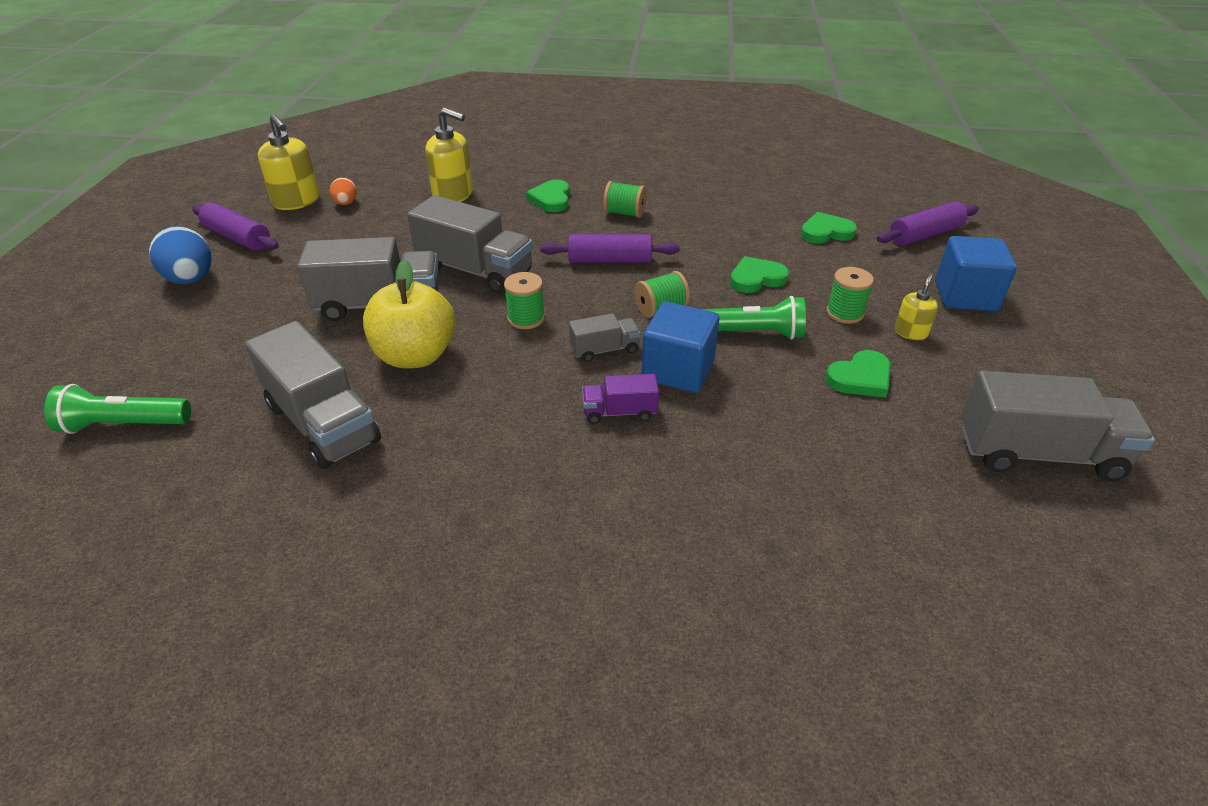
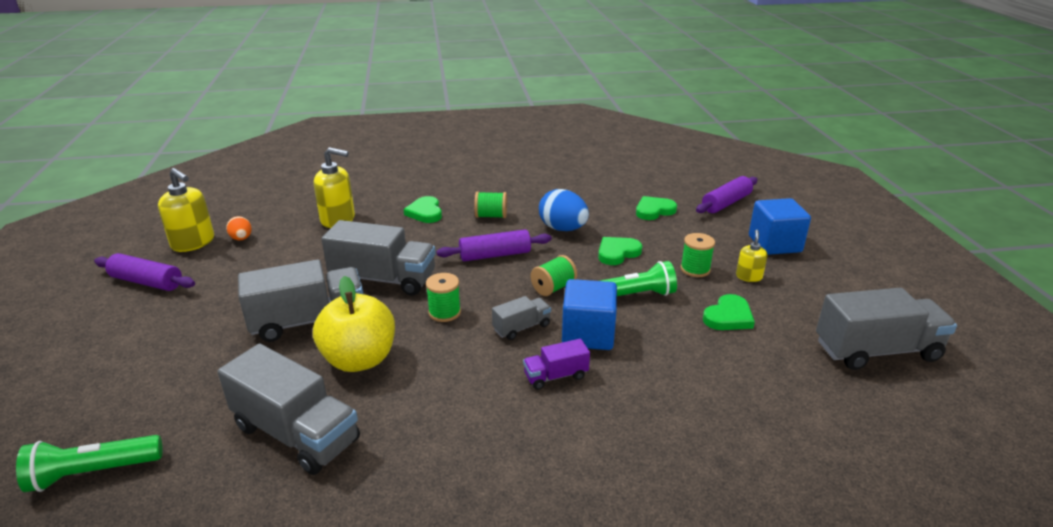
camera: 15 degrees left, 10 degrees down
blue egg [149,226,212,284] -> blue egg moved to [539,189,589,231]

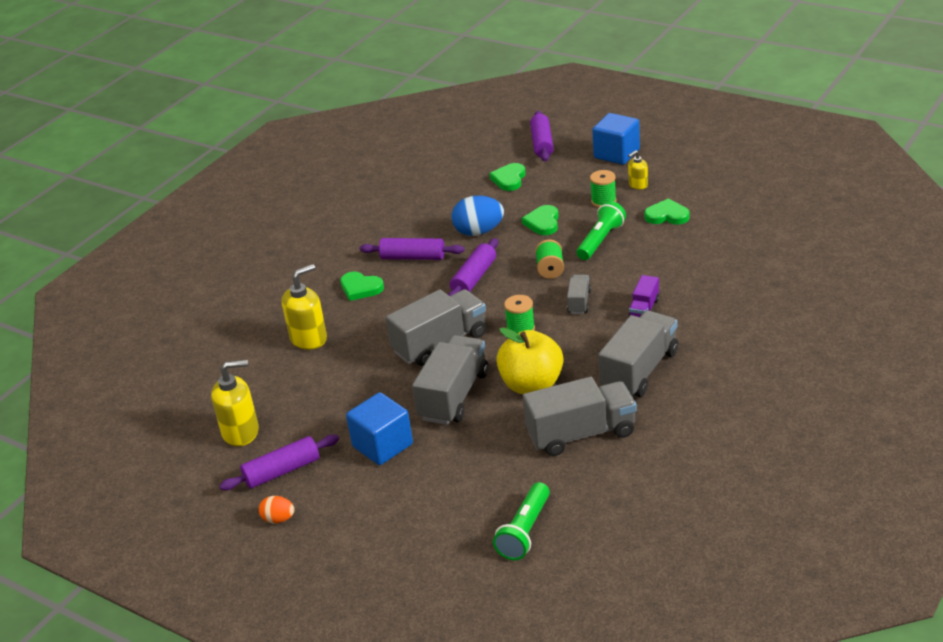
camera: 45 degrees left, 5 degrees up
orange egg [226,216,252,240] -> orange egg moved to [259,496,295,523]
green spool [474,192,507,218] -> purple rolling pin [360,238,465,260]
blue cube [562,279,617,350] -> blue cube moved to [346,392,413,465]
green heart [703,294,755,330] -> green heart turned 75 degrees counterclockwise [644,199,690,225]
yellow soap dispenser [736,230,768,282] -> yellow soap dispenser turned 90 degrees counterclockwise [628,150,648,190]
grey truck [816,288,957,370] -> grey truck moved to [598,310,678,397]

